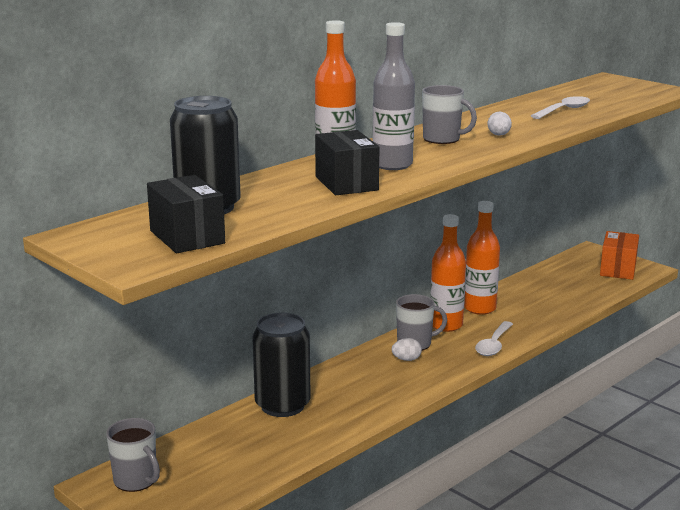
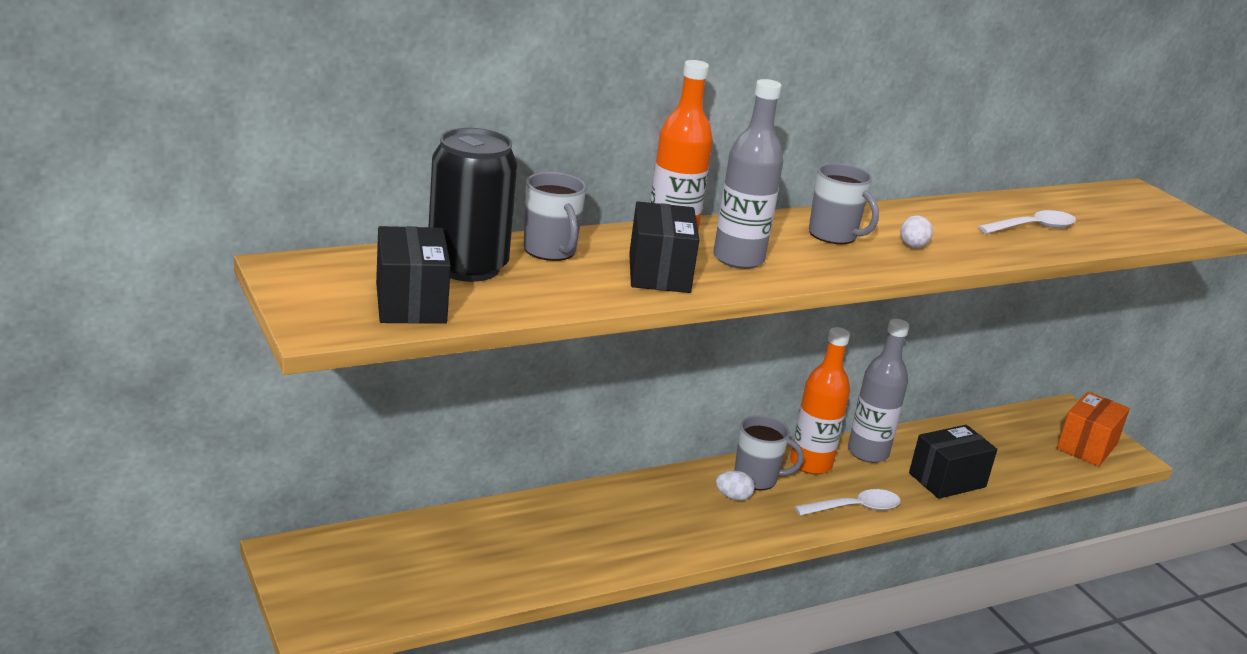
camera: 15 degrees right, 5 degrees up
grey mug [106,418,160,492] -> grey mug moved to [524,172,586,261]
black can [252,313,311,417] -> none
orange bottle [464,201,500,315] -> grey bottle [848,319,909,463]
white spoon [475,321,513,356] -> white spoon turned 150 degrees counterclockwise [795,489,901,516]
none -> black box [909,425,997,499]

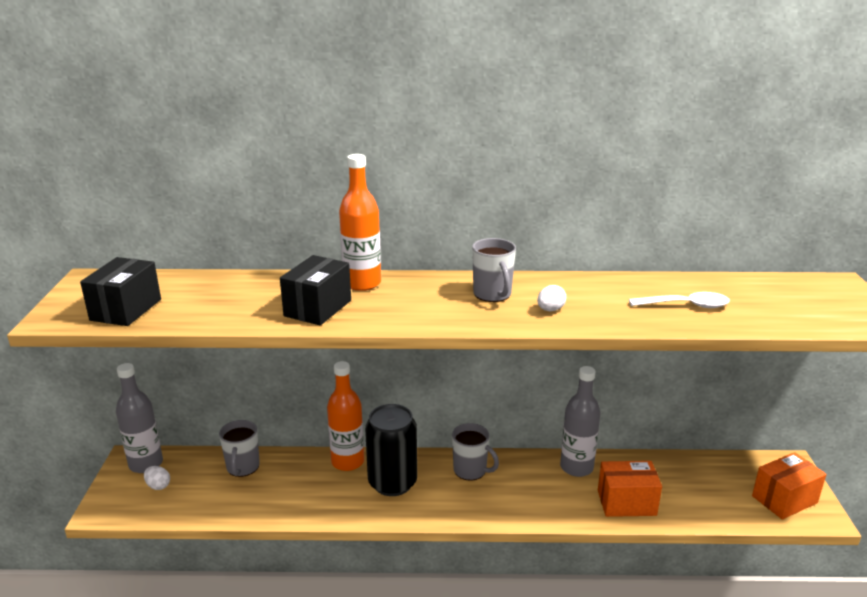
camera: 30 degrees right, 0 degrees up
black can [429,128,517,282] -> black can moved to [365,404,417,496]
grey mug [524,172,586,261] -> grey mug moved to [219,420,260,477]
grey bottle [713,79,783,269] -> grey bottle moved to [116,363,163,473]
white egg [716,470,755,501] -> white egg moved to [144,466,170,490]
orange bottle [790,327,850,475] -> orange bottle moved to [327,361,364,471]
white spoon [795,489,901,516] -> none
black box [909,425,997,499] -> orange box [598,461,662,517]

